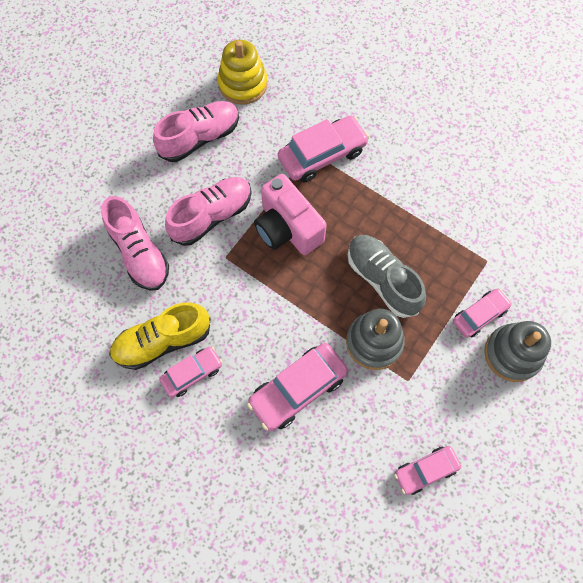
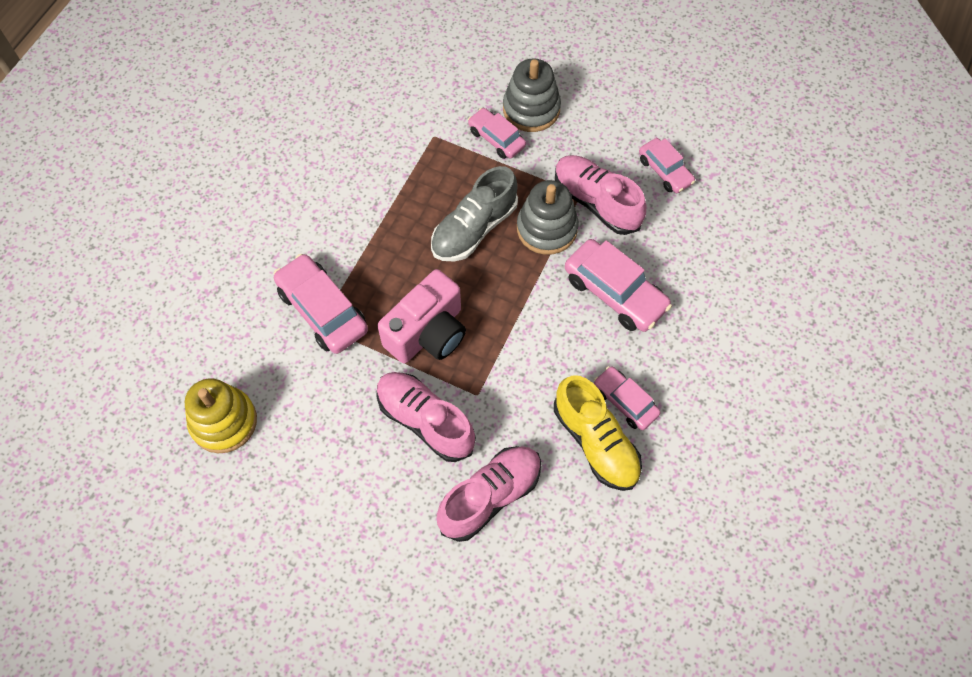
camera: 100 degrees left, 5 degrees down
pink shoe [153,101,239,162] -> pink shoe moved to [555,155,646,235]

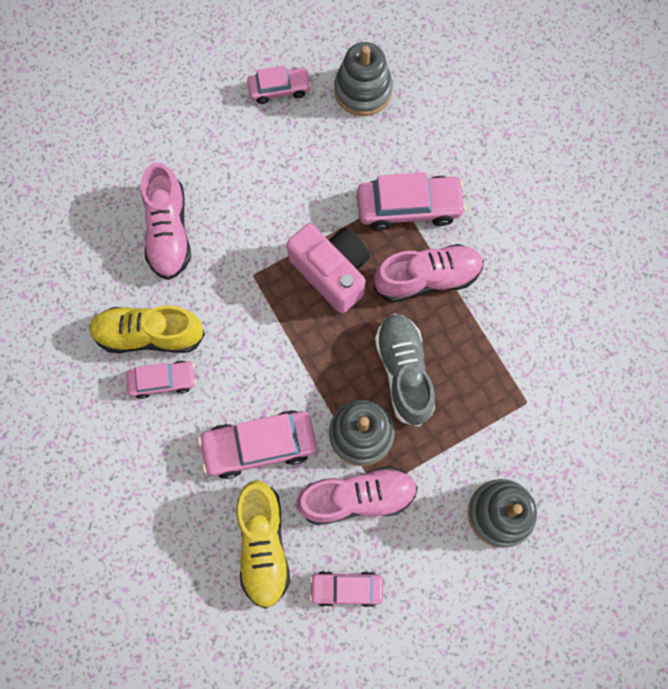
camera: 125 degrees right, 10 degrees up
yellow stacking toy [185,378,257,453] -> grey stacking toy [334,42,393,116]
pink shoe [376,372,476,462] -> pink shoe moved to [374,244,484,302]
pink camera [377,269,466,364] -> pink camera turned 150 degrees clockwise [287,223,370,314]
pink car [468,108,526,159] -> pink car moved to [247,65,311,104]
none -> yellow shoe [237,480,290,609]

